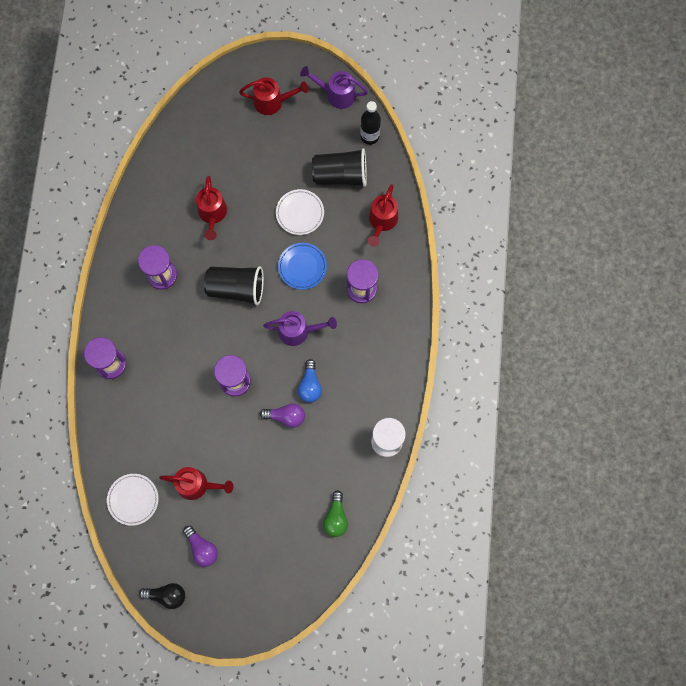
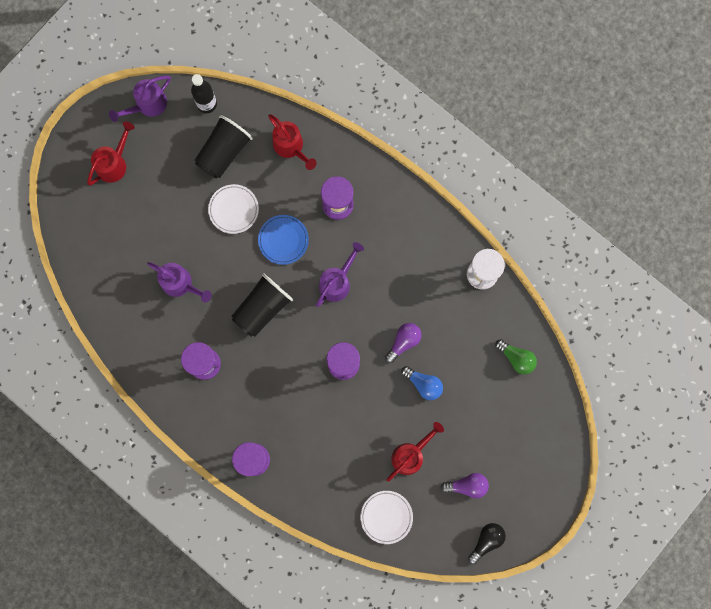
camera: 55 degrees left, 5 degrees up
red watering can [196,176,227,240] -> purple watering can [147,262,212,302]
blue light bulb [298,359,322,403] -> blue light bulb moved to [401,366,443,400]

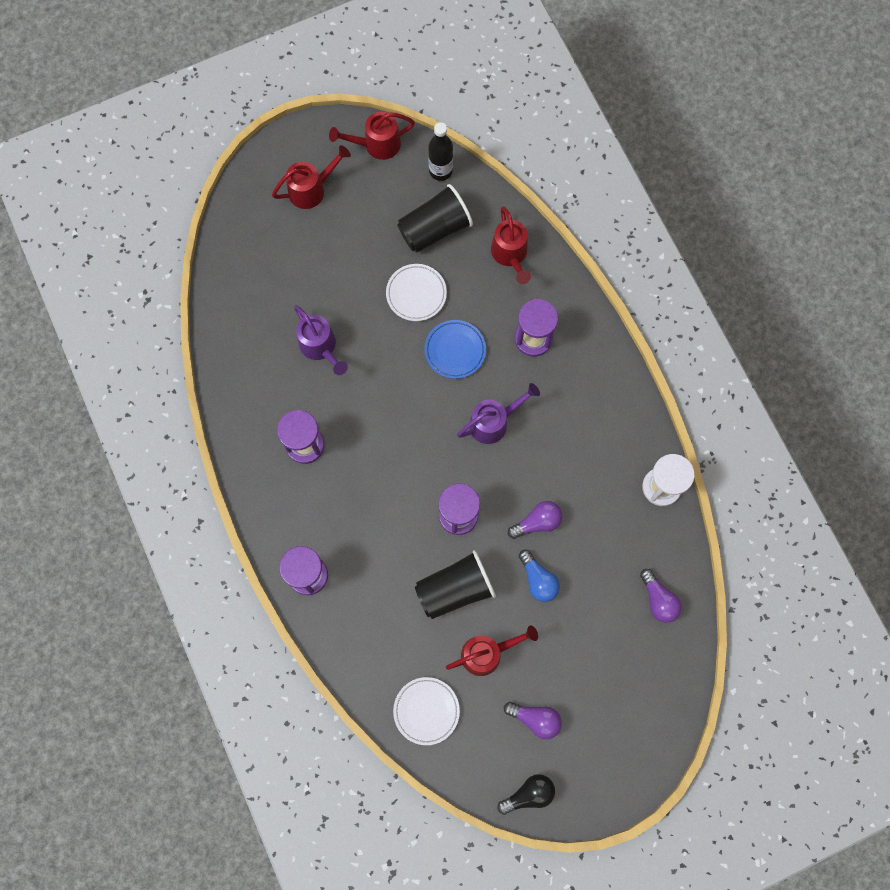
camera: 25 degrees right, 5 degrees down
purple watering can [109,76,171,122] -> red watering can [329,112,415,160]
black cup [232,273,293,337] -> black cup moved to [415,550,496,619]
green light bulb [495,339,537,374] -> purple light bulb [640,569,682,623]

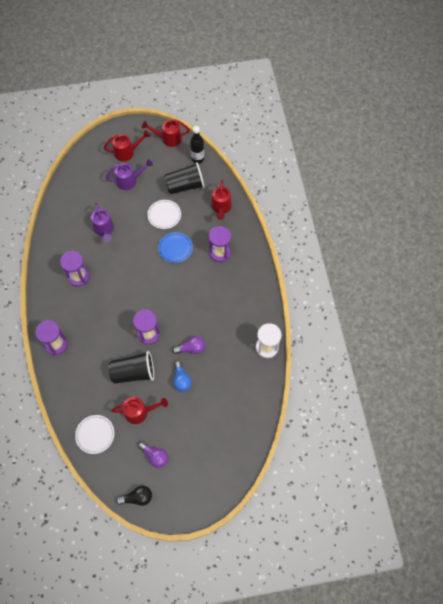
camera: 15 degrees right, 10 degrees down
purple watering can [457,383,540,444] -> purple watering can moved to [105,159,153,190]
purple light bulb [640,569,682,623] -> none

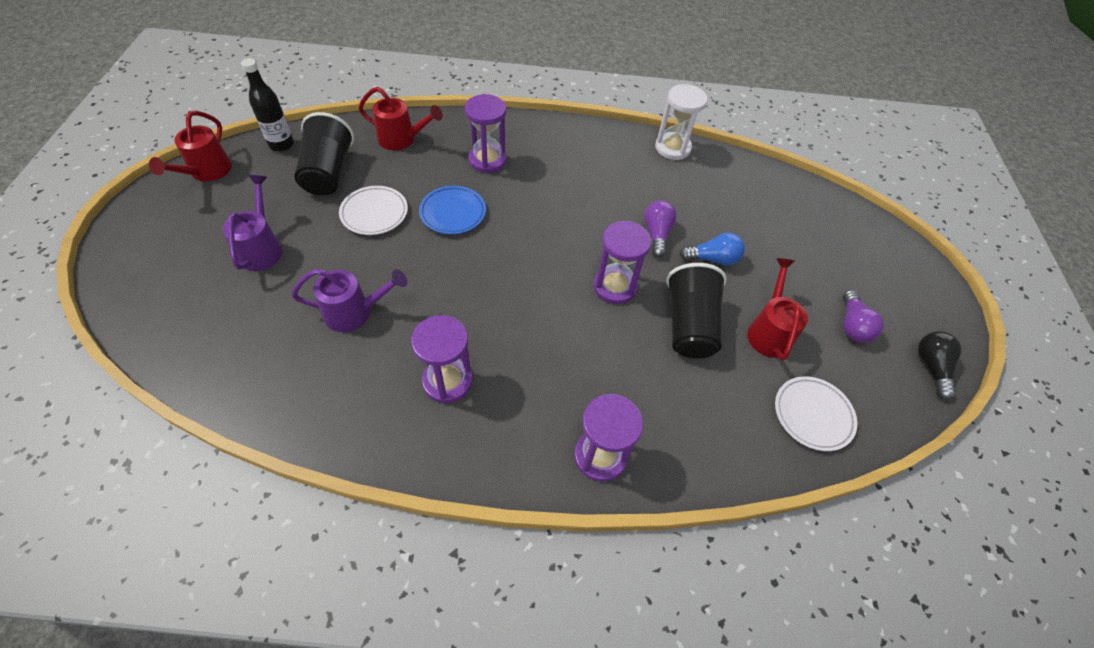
camera: 80 degrees left, 10 degrees down
red watering can [104,130,150,161] -> none
purple light bulb [138,441,168,468] -> purple light bulb turned 135 degrees clockwise [843,290,884,343]

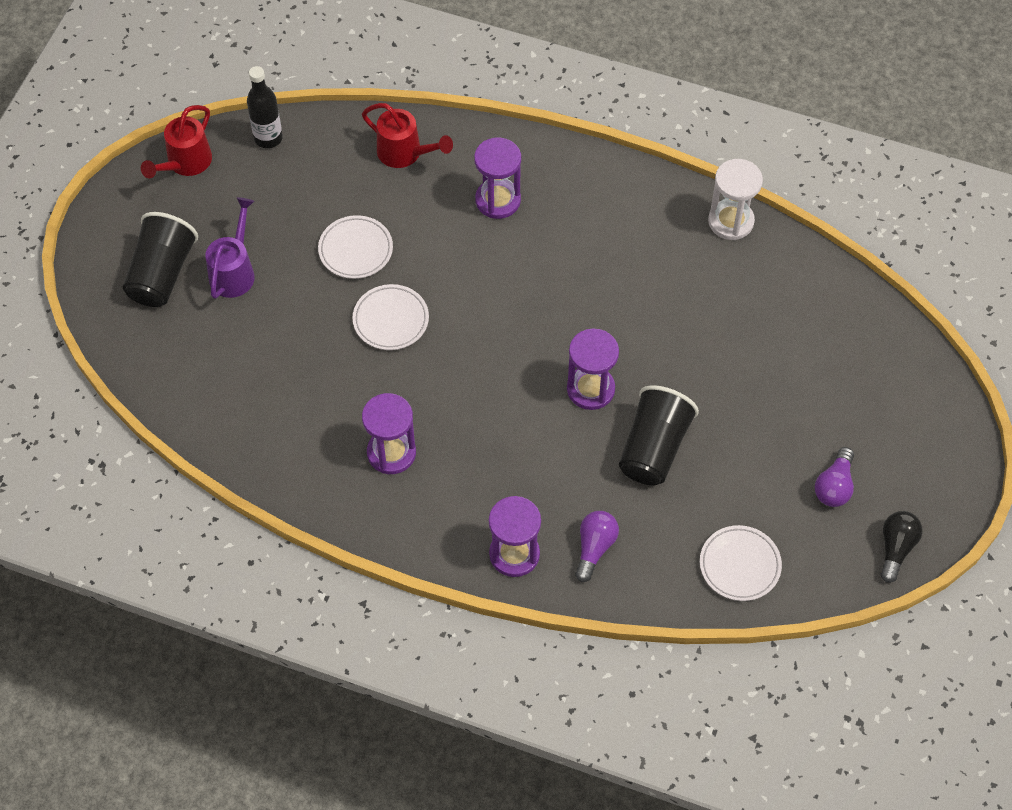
camera: 20 degrees right, 5 degrees up
purple watering can [291,269,407,332] -> none
black cup [294,112,354,195] -> black cup moved to [123,212,198,307]
blue plate [419,186,486,234] -> none
purple light bulb [644,200,677,258] -> purple light bulb moved to [575,511,619,582]
blue light bulb [680,232,745,266] -> none
red watering can [747,258,808,361] -> none
none -> white plate [353,284,429,350]

